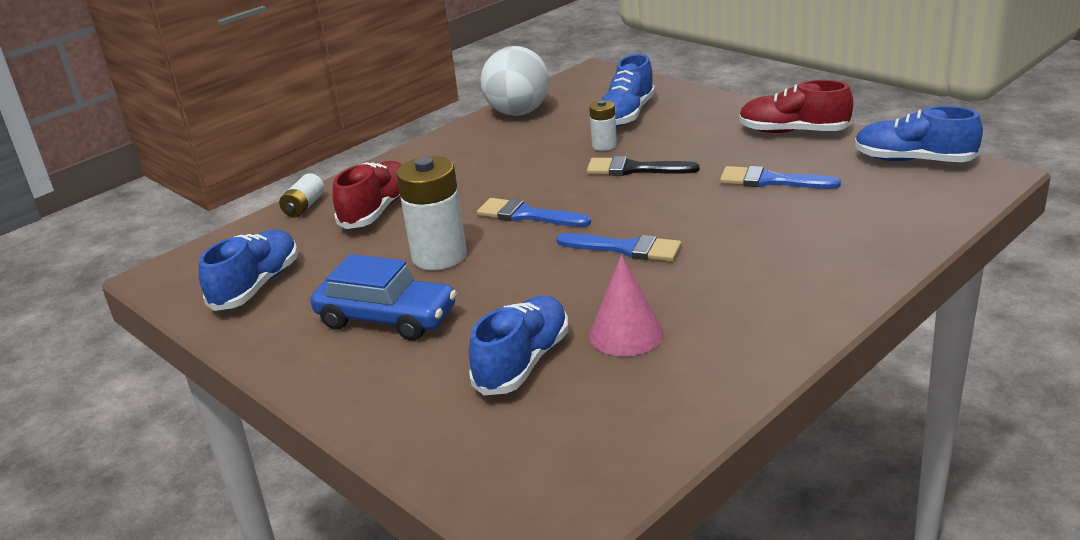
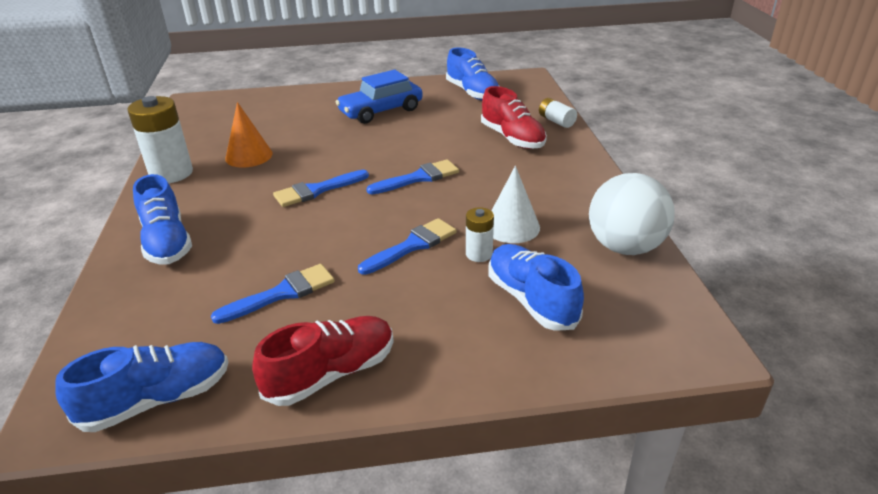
camera: 125 degrees right, 5 degrees up
white battery [396,156,467,270] -> white battery moved to [128,96,193,183]
blue shoe [469,296,568,395] -> blue shoe moved to [133,174,192,264]
black brush [587,156,700,176] -> blue brush [358,218,456,275]
pink cone [589,255,664,356] -> orange cone [225,102,273,168]
none -> white cone [491,166,540,243]

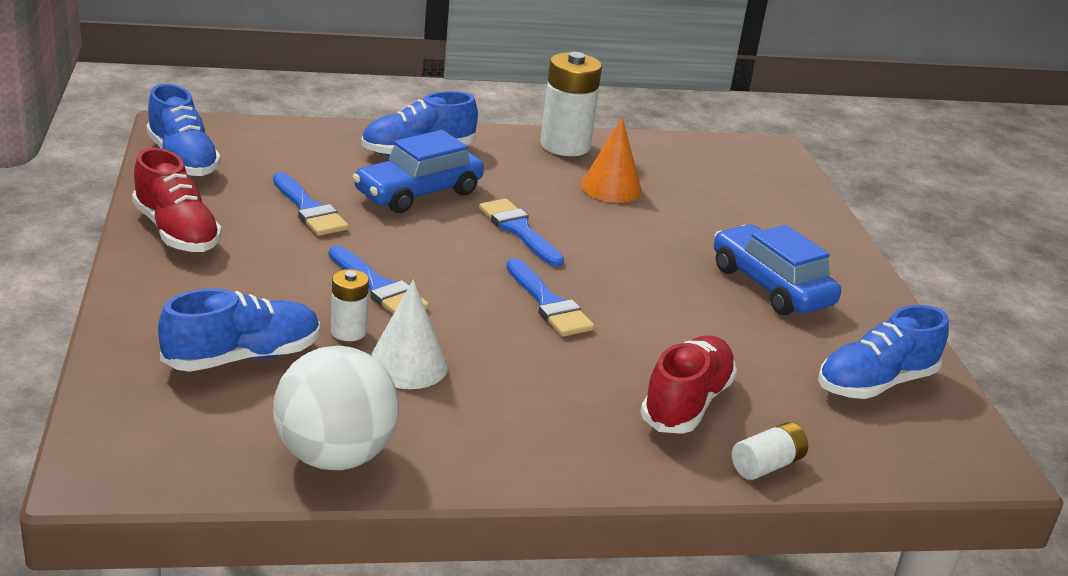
camera: 85 degrees right, 5 degrees down
red shoe [481,86,547,149] -> red shoe turned 150 degrees clockwise [640,336,737,434]
none -> blue car [352,130,484,213]

